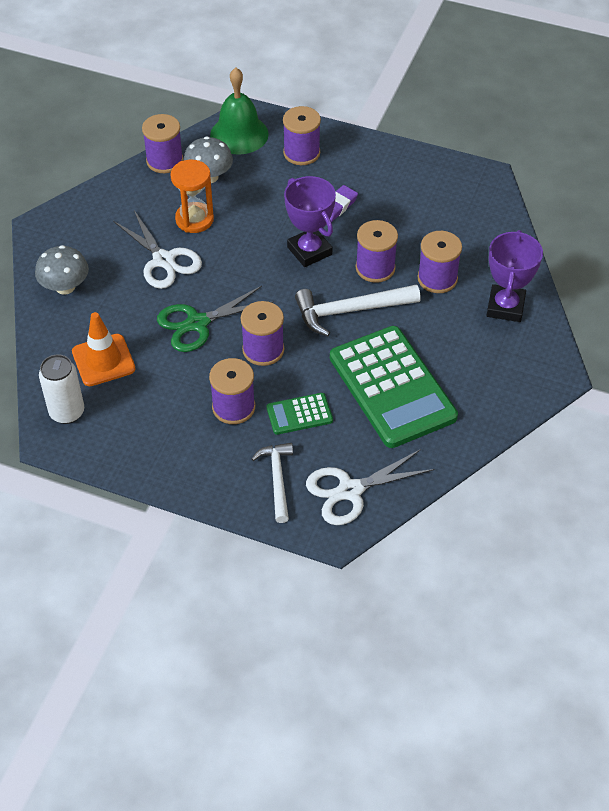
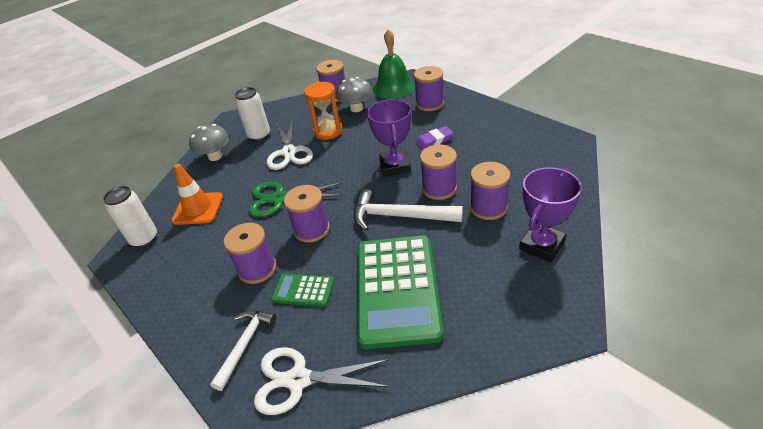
camera: 30 degrees right, 10 degrees down
none -> white can [235,87,270,141]

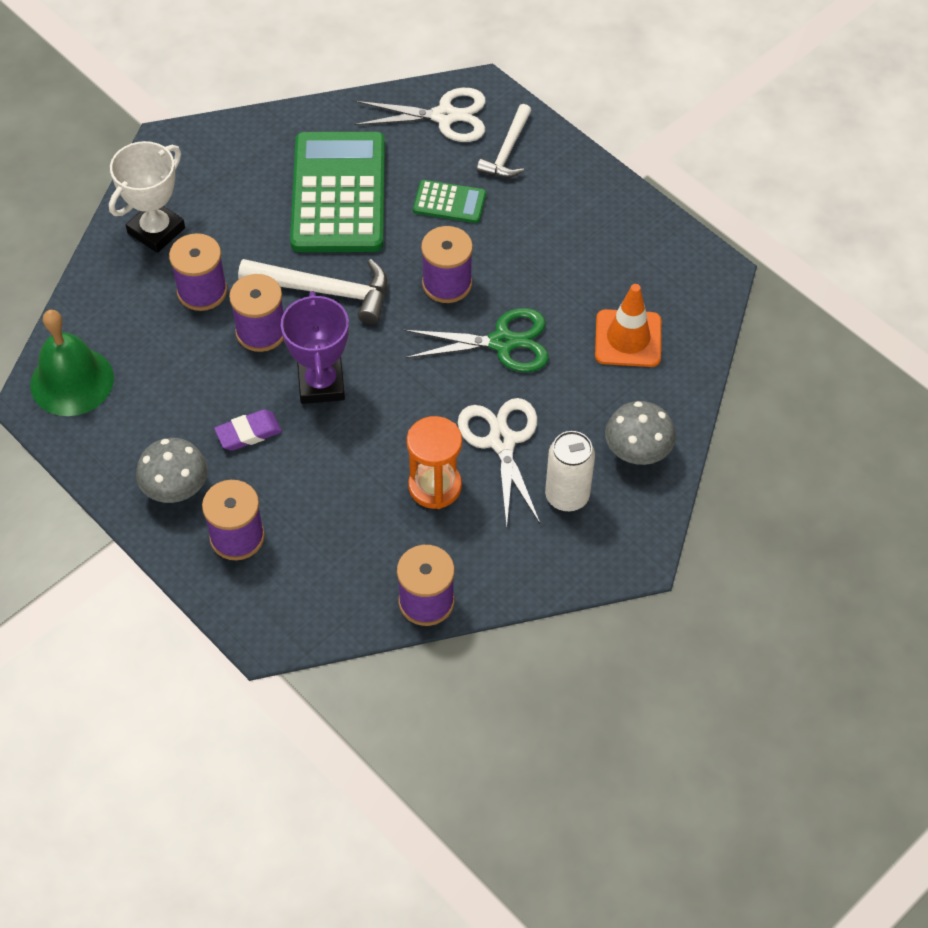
camera: 175 degrees right, 15 degrees up
white can [103,186,157,248] -> none
purple spool [224,223,276,284] -> none
grey mushroom [336,77,373,112] -> grey mushroom moved to [136,438,208,503]
green bell [373,29,415,99] -> green bell moved to [30,310,114,416]
purple trophy [519,167,582,262] -> white trophy [109,141,185,253]

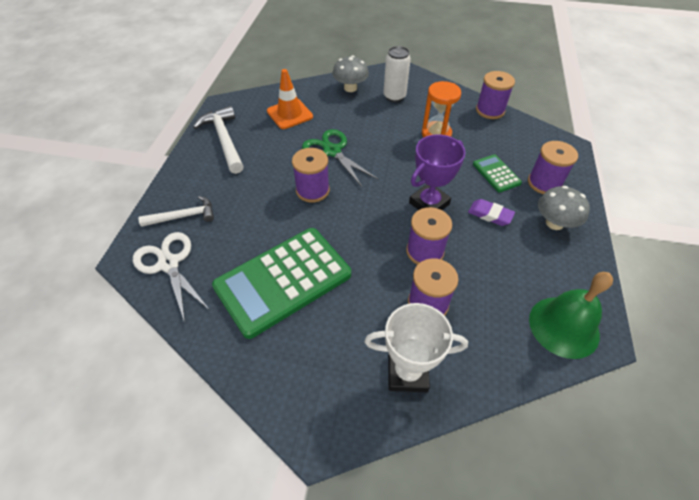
camera: 125 degrees left, 5 degrees down
white hammer [238,259,387,324] -> white hammer moved to [193,106,244,174]
green calculator [413,180,486,223] -> green calculator moved to [473,154,522,192]
white scissors [458,398,540,527] -> none

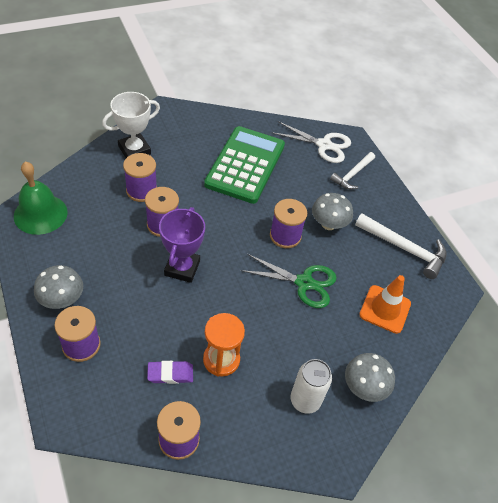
camera: 140 degrees right, 0 degrees up
purple eraser [468,199,515,226] -> purple eraser moved to [147,361,193,384]
green calculator [473,154,522,192] -> none
none -> grey mushroom [312,193,353,230]

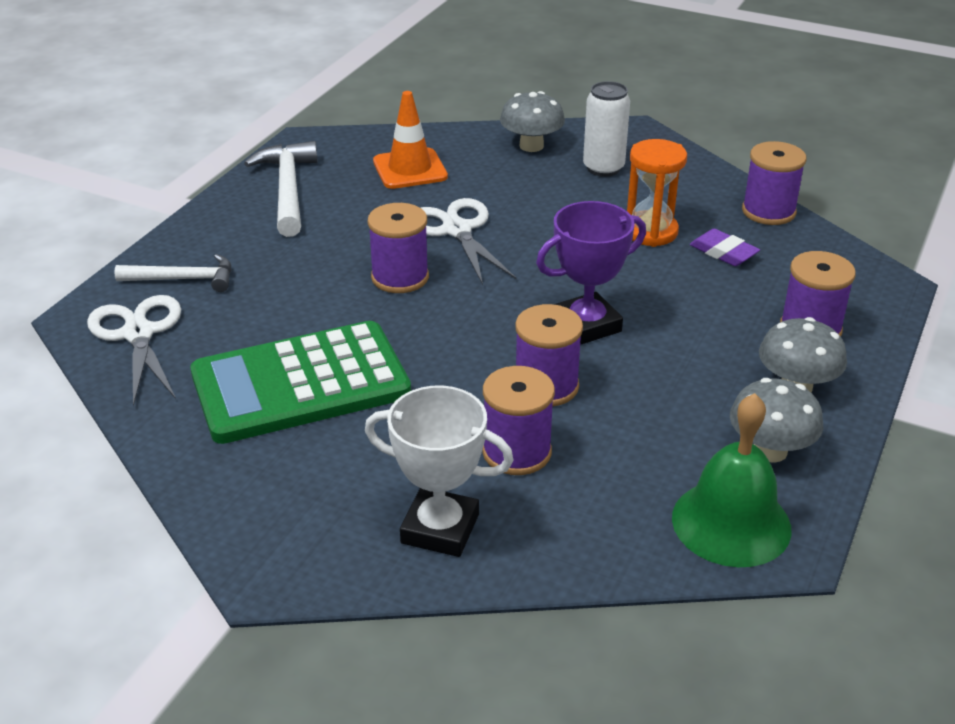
camera: 125 degrees left, 15 degrees down
green scissors [240,254,337,308] -> white scissors [421,198,516,285]
grey mushroom [312,193,353,230] -> grey mushroom moved to [730,378,823,463]

